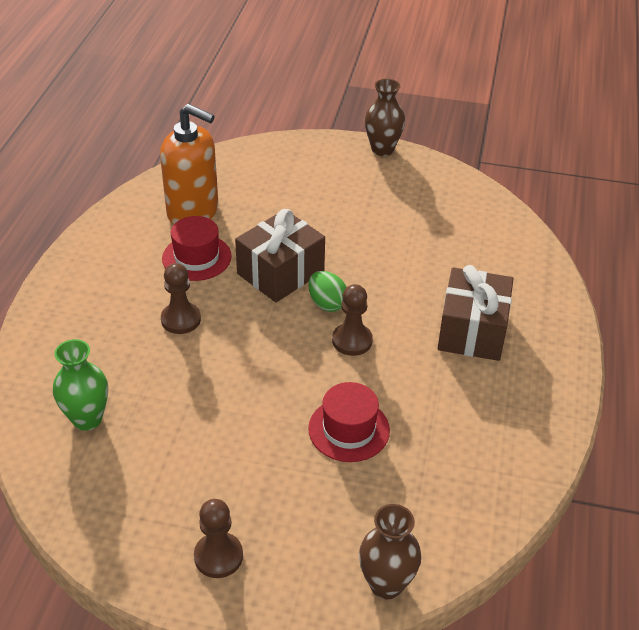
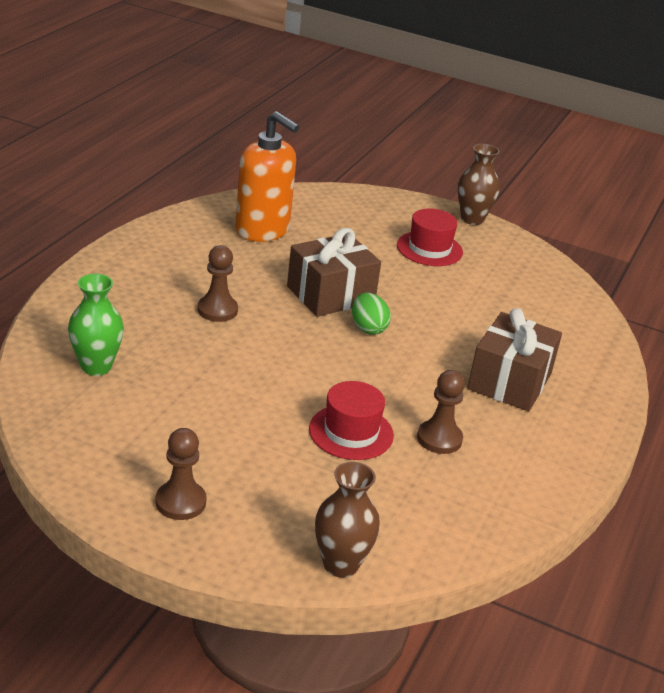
camera: 10 degrees right, 10 degrees down
red hat [162,216,232,281] -> red hat moved to [397,208,463,266]
brown pawn [332,284,373,356] -> brown pawn moved to [417,370,465,454]

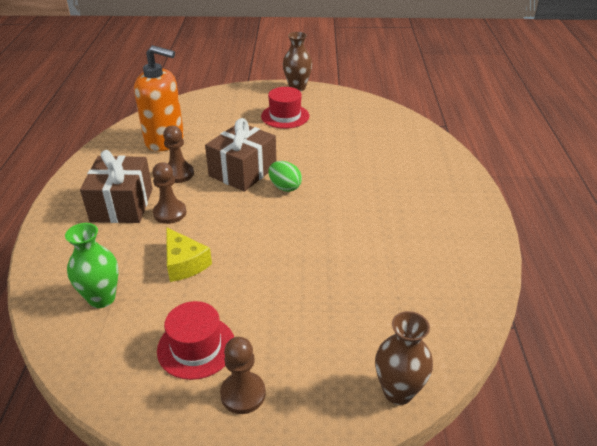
camera: 20 degrees left, 5 degrees up
red hat [309,381,394,460] -> red hat moved to [157,301,234,380]
brown pawn [417,370,465,454] -> brown pawn moved to [163,126,194,183]
brown gift [468,308,562,411] -> brown gift moved to [80,150,153,223]
none -> yellow cheese [166,227,212,282]

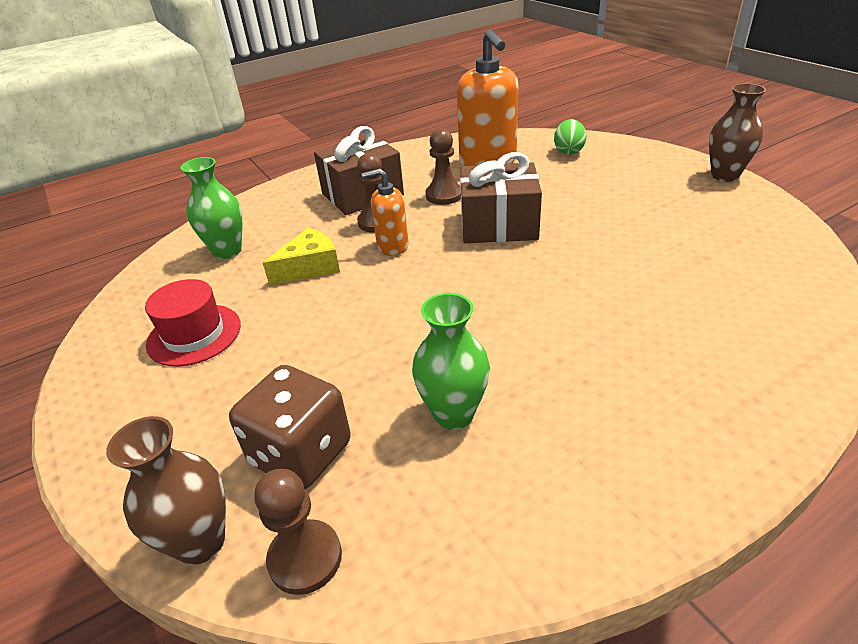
camera: 60 degrees right, 0 degrees up
yellow cheese [166,227,212,282] -> yellow cheese turned 150 degrees counterclockwise [263,227,340,286]
brown pawn [220,337,266,414] -> brown pawn moved to [254,469,342,595]
red hat [261,87,309,129] -> none
green egg [269,161,302,192] -> green egg moved to [554,119,586,155]
none -> brown dice [229,365,351,489]
none -> orange soap dispenser [361,168,408,256]
none -> green vase [412,293,490,430]

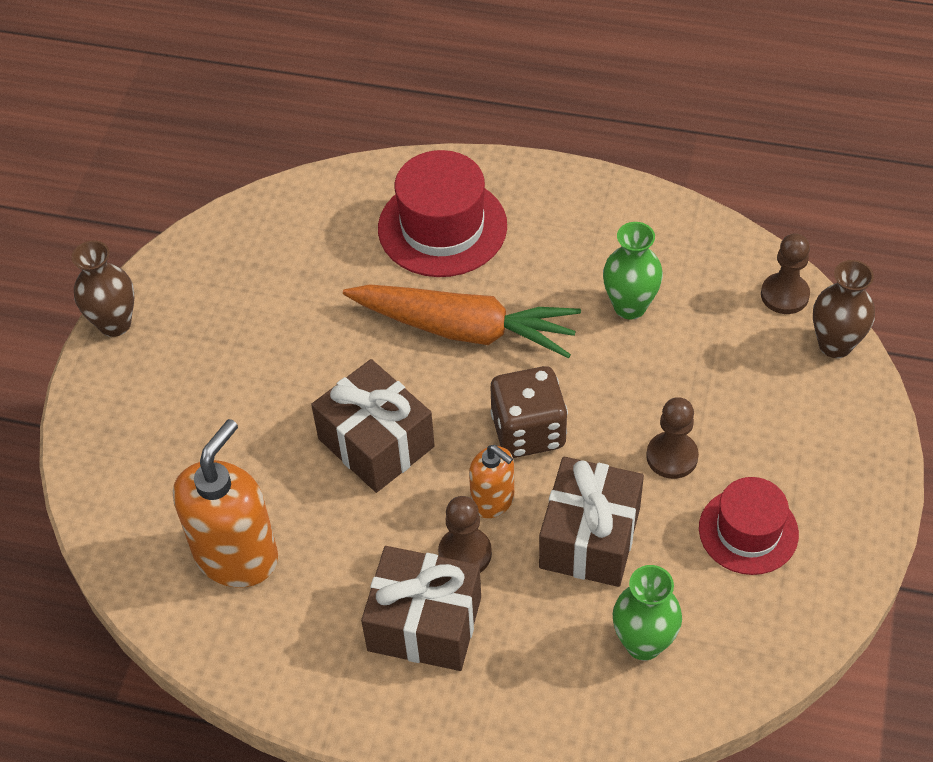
camera: 135 degrees left, 15 degrees up
brown dice [229,365,351,489] -> brown dice moved to [490,366,568,458]
yellow cheese [263,227,340,286] -> brown gift [539,456,644,587]
brown pawn [425,128,461,205] -> brown pawn moved to [646,397,699,479]
green egg [554,119,586,155] -> none
none -> orange carrot [343,284,581,358]
none -> red hat [378,150,507,277]

